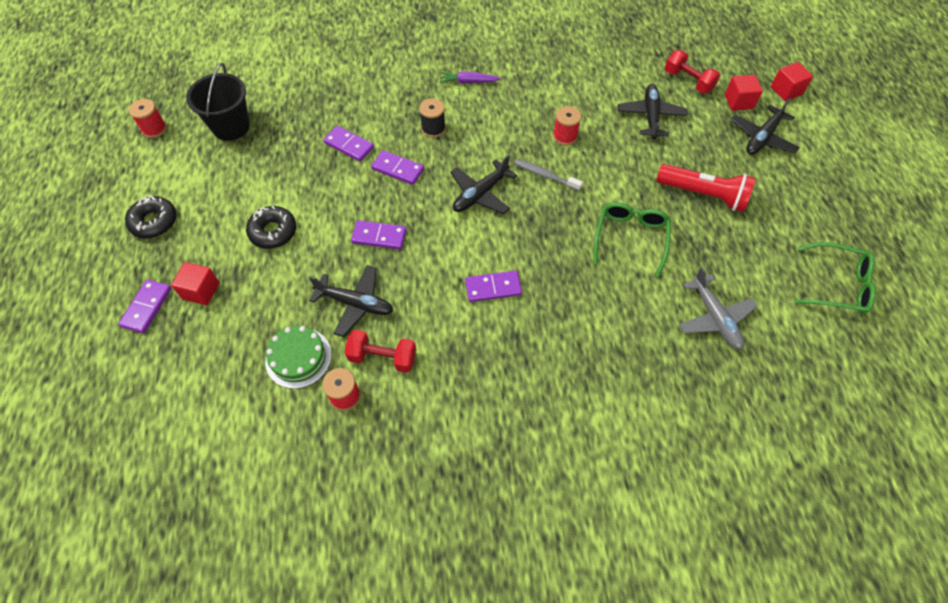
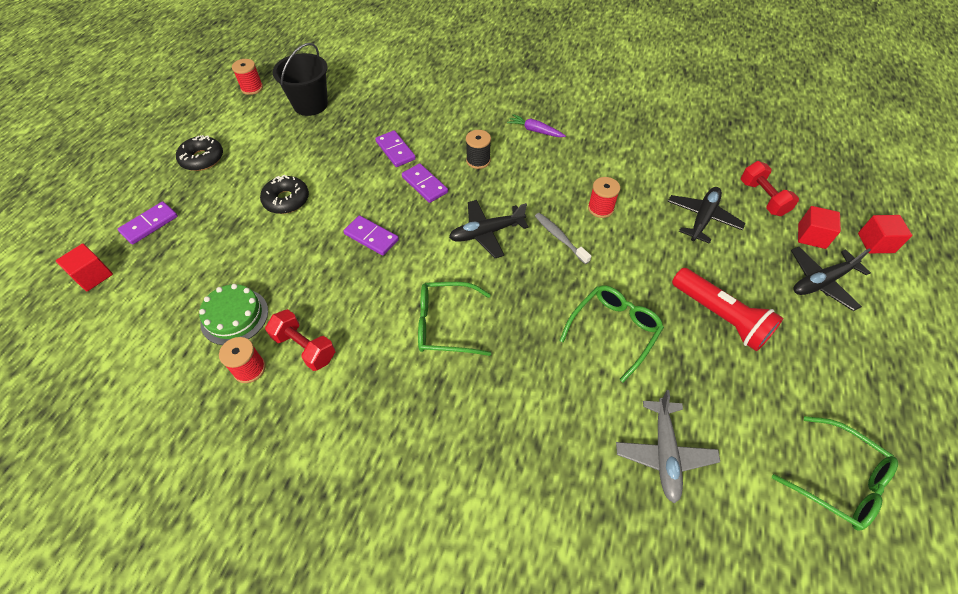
camera: 25 degrees right, 5 degrees down
red cube [171,262,220,305] -> red cube moved to [56,244,113,292]
black plane [309,265,393,337] -> none
purple domino [465,270,522,302] -> green glasses [418,282,491,356]

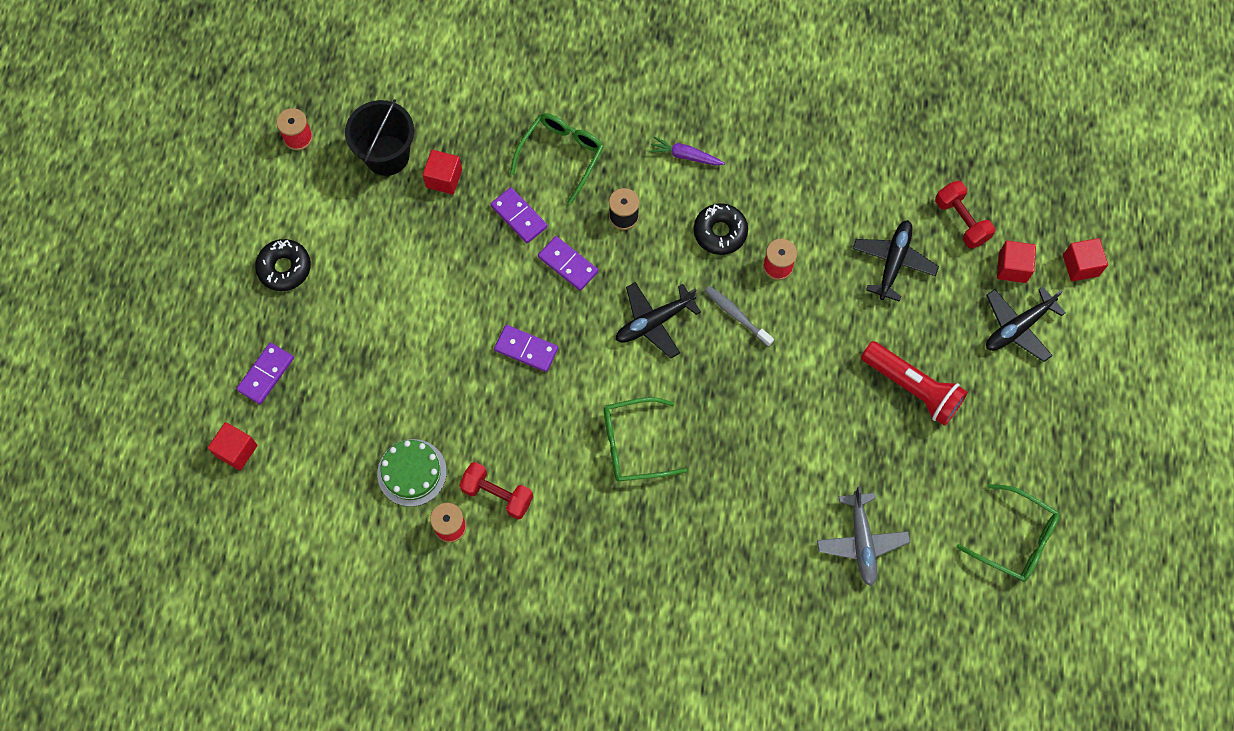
camera: 10 degrees left, 15 degrees up
black donut [260,175,309,214] -> black donut moved to [694,203,748,255]
green glasses [559,285,664,382] -> green glasses moved to [510,113,604,205]
none -> red cube [423,150,462,194]

